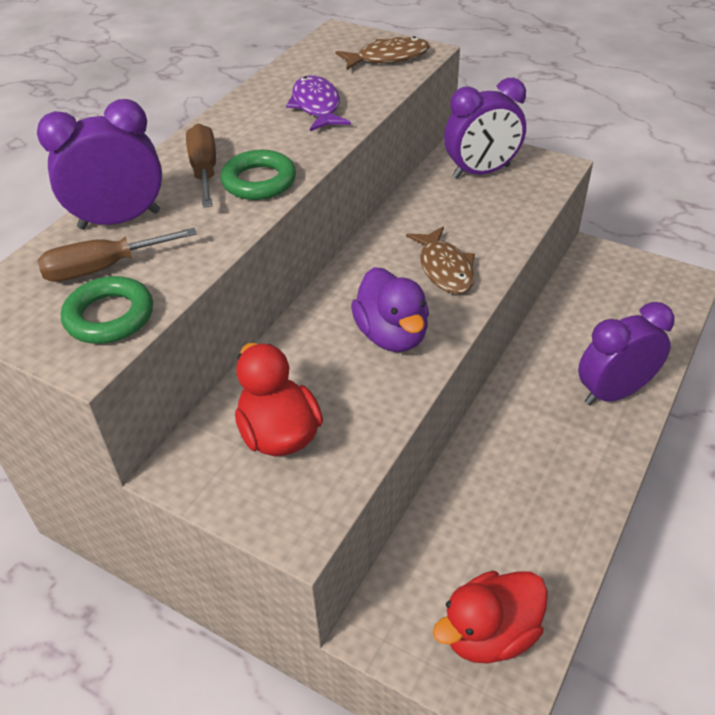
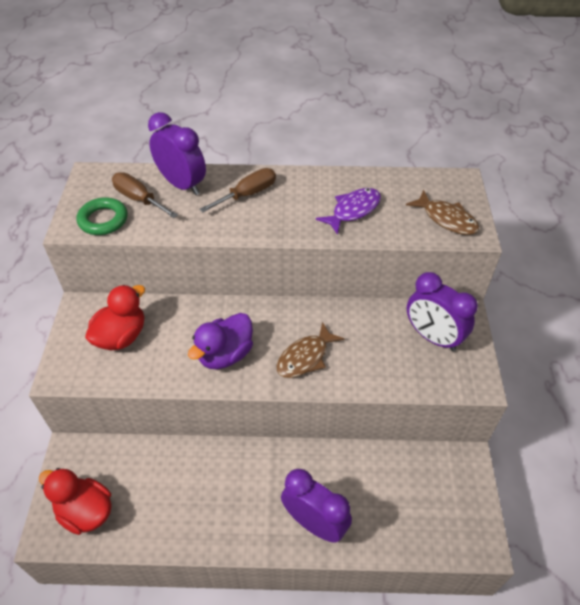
camera: 60 degrees right, 5 degrees up
green ring [220,150,296,200] -> none

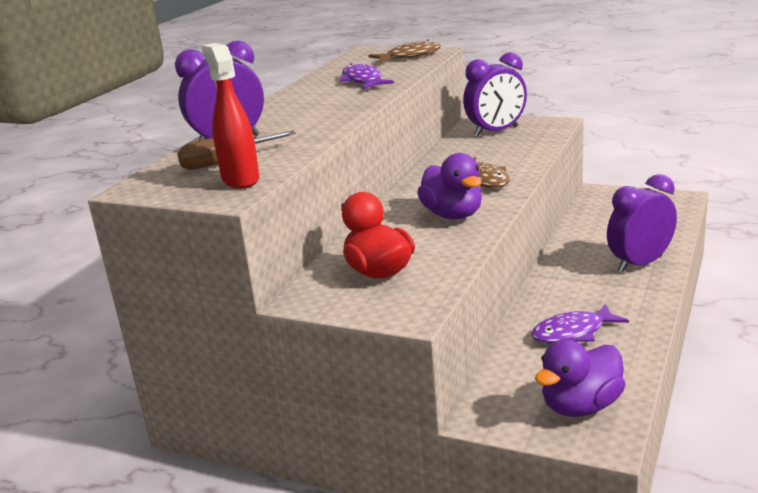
camera: 65 degrees left, 25 degrees down
red duck [39,468,111,535] -> purple duck [535,339,625,417]
green ring [77,197,128,235] -> red spray bottle [201,43,260,189]
brown screwdriver [199,168,276,213] -> none
none -> purple fish [531,304,629,344]

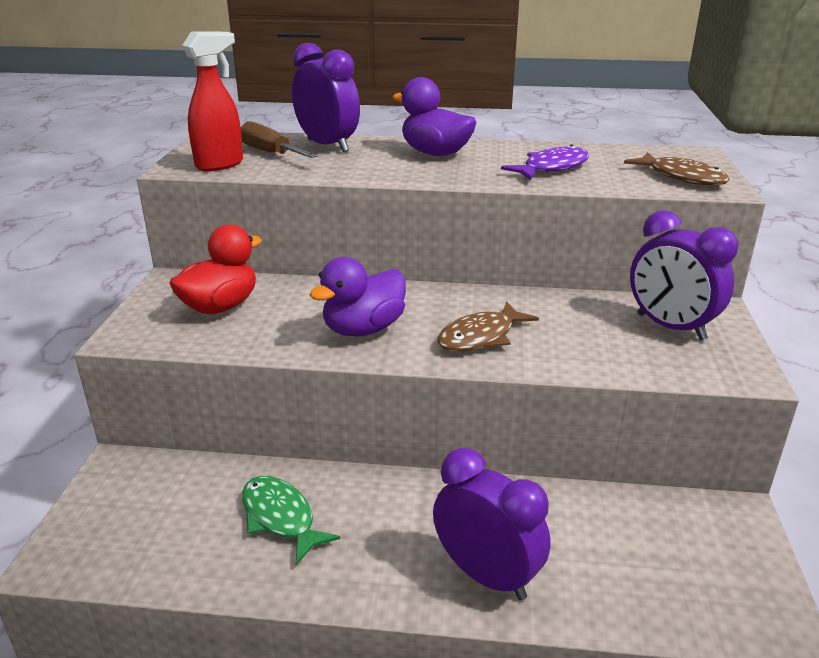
camera: 70 degrees right, 5 degrees up
purple fish [531,304,629,344] -> green fish [242,476,340,565]
purple duck [535,339,625,417] -> purple duck moved to [393,77,477,156]

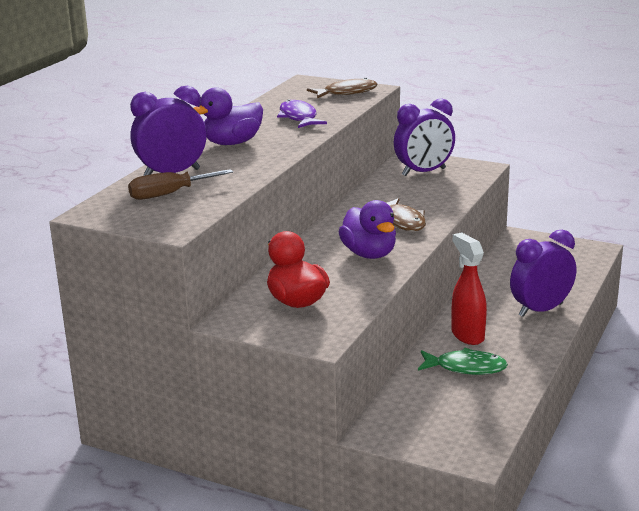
camera: 70 degrees left, 5 degrees down
red spray bottle [182,31,243,171] -> red spray bottle moved to [451,232,487,345]
green fish [242,476,340,565] -> green fish turned 150 degrees counterclockwise [418,348,508,375]

